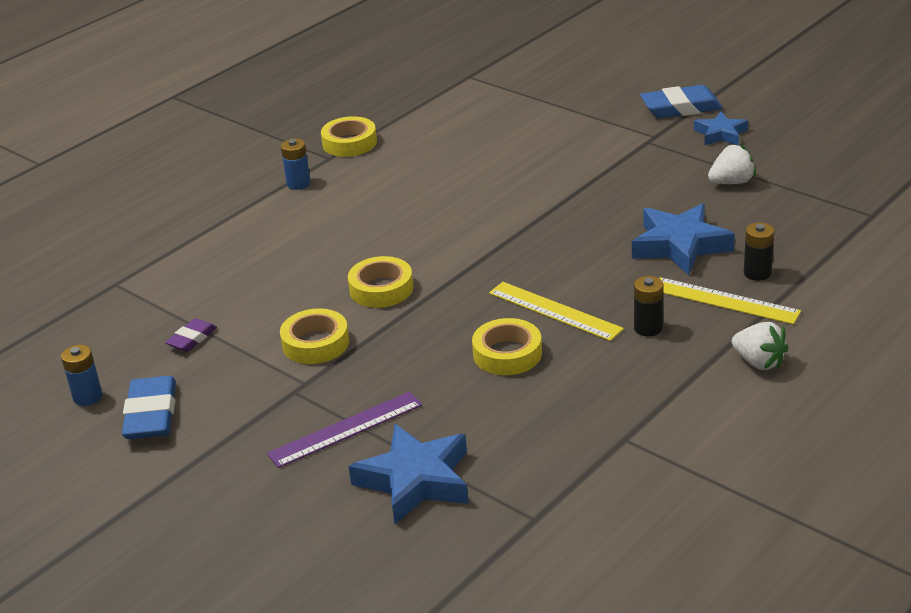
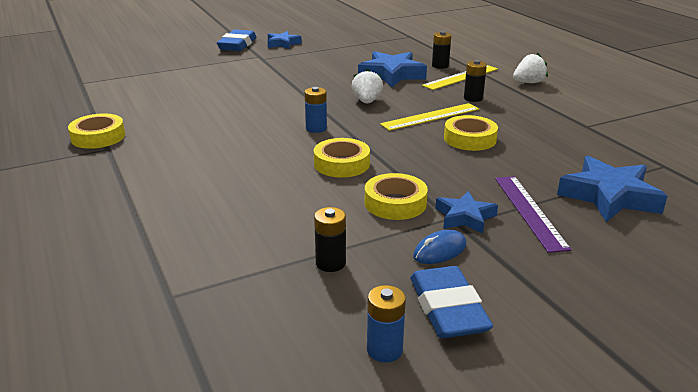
camera: 70 degrees left, 5 degrees down
blue eraser [122,376,176,439] -> blue eraser turned 60 degrees clockwise [410,266,493,338]
purple eraser [165,318,217,352] -> black battery [314,207,346,272]
blue battery [281,139,311,190] -> blue battery moved to [305,87,327,133]
white strawberry [708,144,756,184] -> white strawberry moved to [352,68,383,104]
none -> blue mouse [413,230,467,264]
none -> blue star [435,191,498,234]

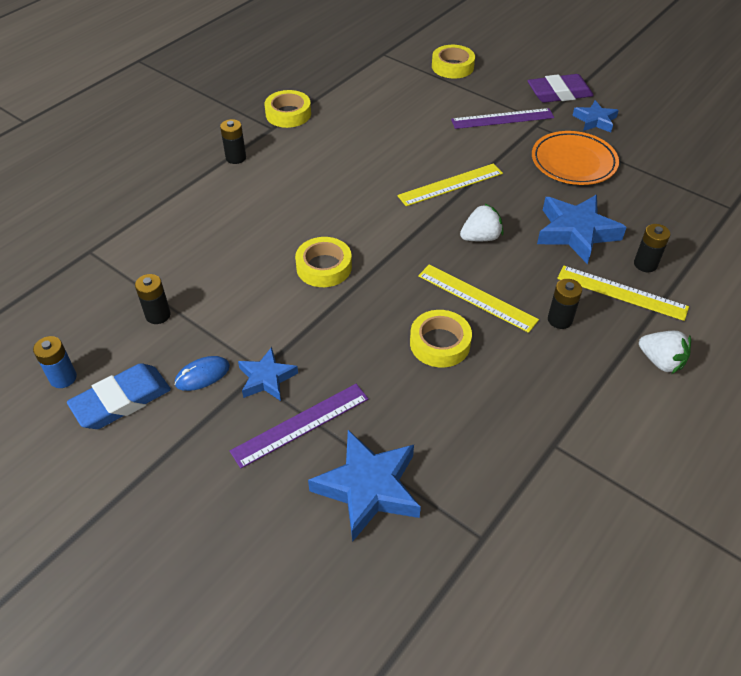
camera: 65 degrees right, 20 degrees up
blue eraser [217,30,257,51] -> purple eraser [528,74,594,103]
blue battery [305,87,327,133] -> none
yellow tape [365,173,428,220] -> yellow tape moved to [432,45,475,79]
blue mouse [413,230,467,264] -> blue mouse turned 60 degrees counterclockwise [174,356,230,391]
none -> black battery [220,119,246,164]
none -> yellow ruler [397,163,503,206]
none -> purple ruler [451,108,554,129]
none -> orange plate [532,131,619,185]

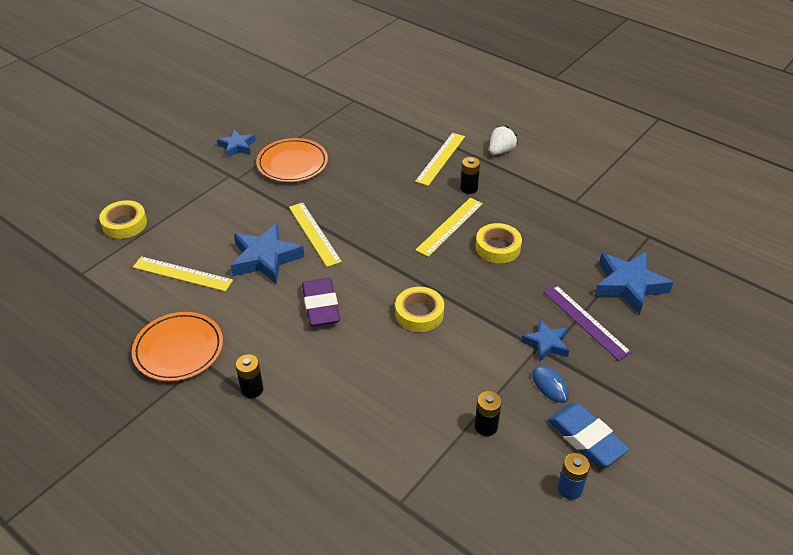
camera: 90 degrees left, 5 degrees down
yellow tape [265,90,311,128] -> orange plate [132,312,223,381]
purple ruler [451,108,554,129] -> none
white strawberry [460,204,503,241] -> none
purple eraser [528,74,594,103] -> purple eraser moved to [302,278,340,326]
blue star [537,195,627,264] -> blue star moved to [231,223,304,284]
black battery [634,224,670,272] -> none
none -> yellow ruler [133,256,233,291]

